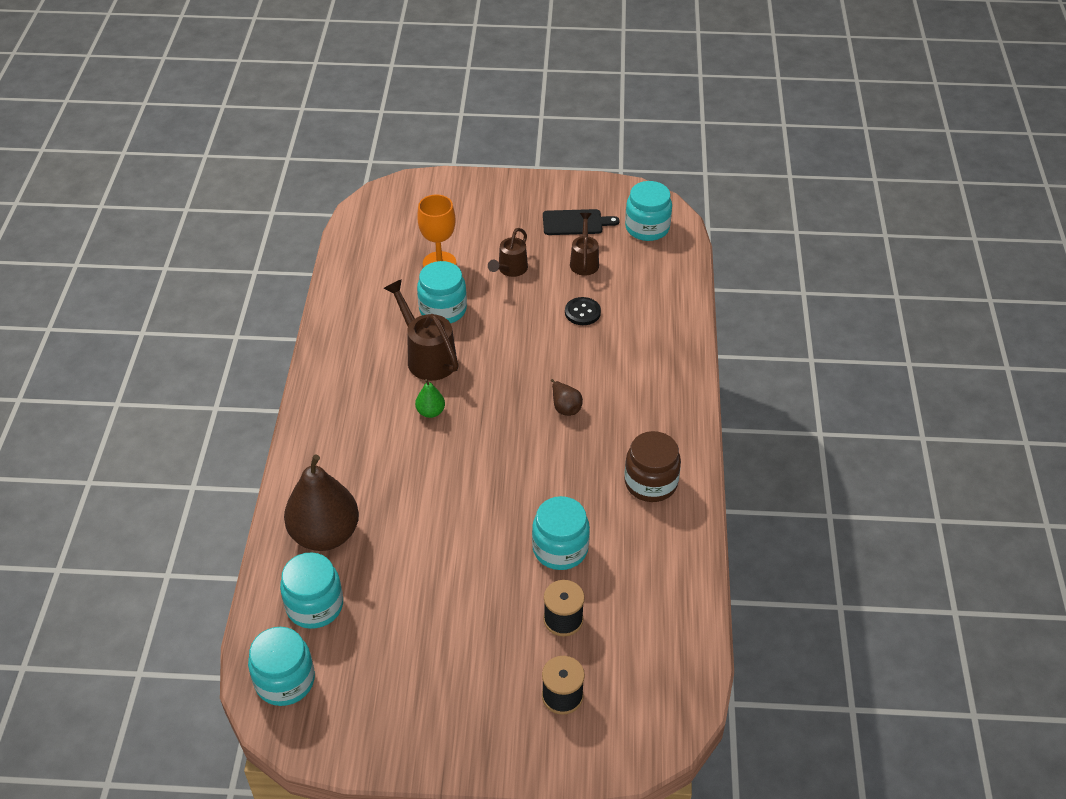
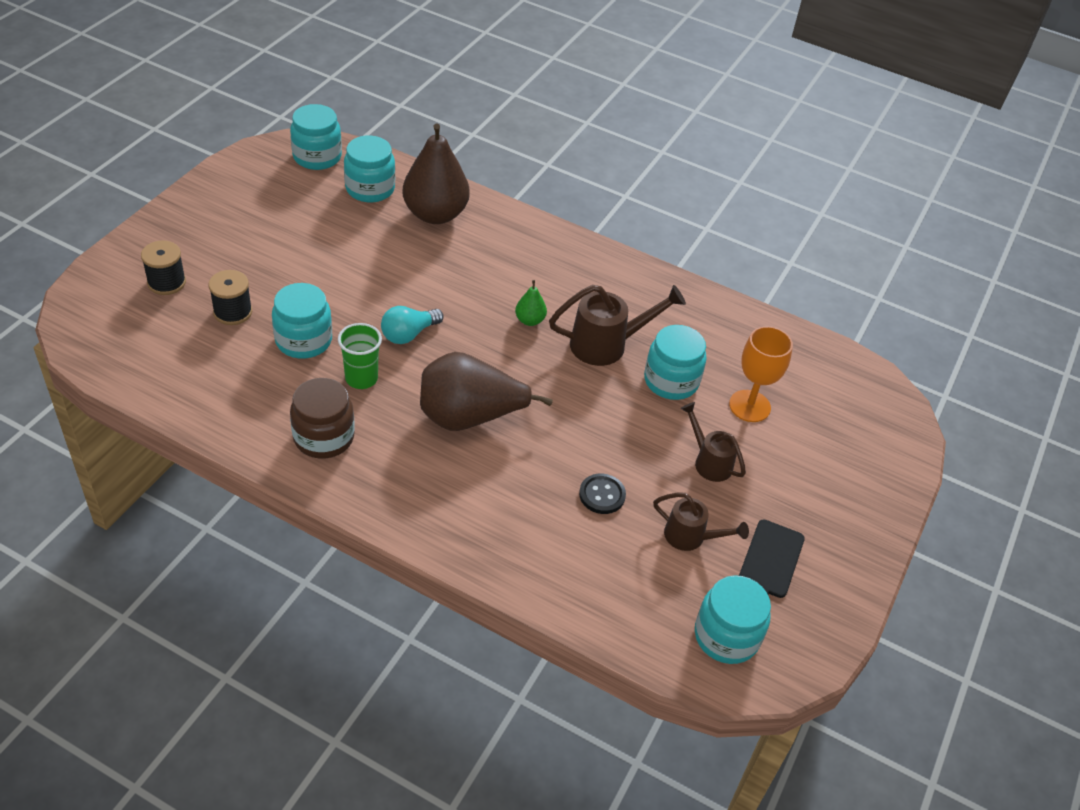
camera: 110 degrees right, 0 degrees up
brown pear [551,379,583,416] -> brown pear [420,352,553,431], size x2.27
none -> green cup [338,323,382,389]
none -> turquoise light bulb [381,306,444,344]

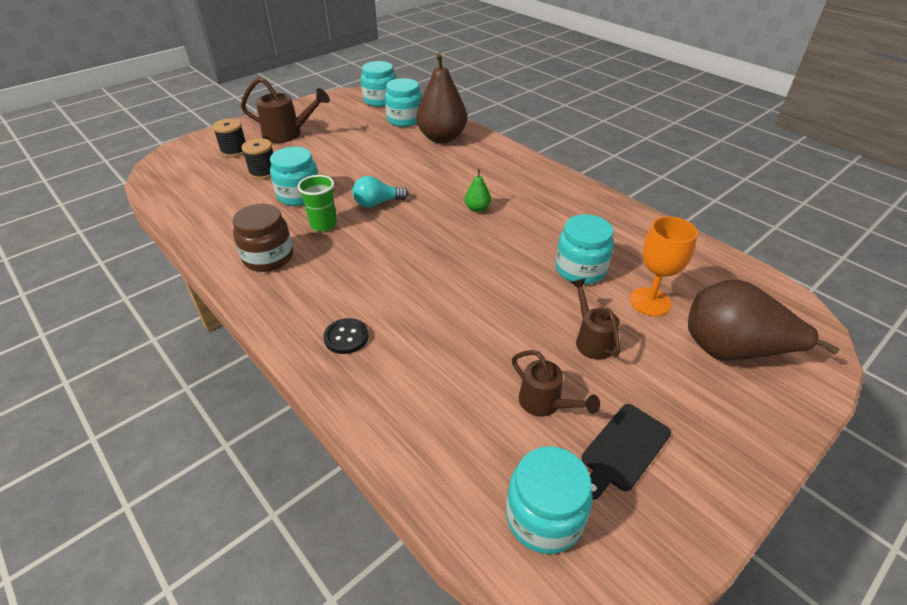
camera: 25 degrees right, 5 degrees down
brown pear [420,352,553,431] -> brown pear moved to [688,279,839,361]
brown watering can [549,285,686,366] -> brown watering can moved to [241,77,330,143]
black button [579,474,626,514] -> black button moved to [323,318,369,354]

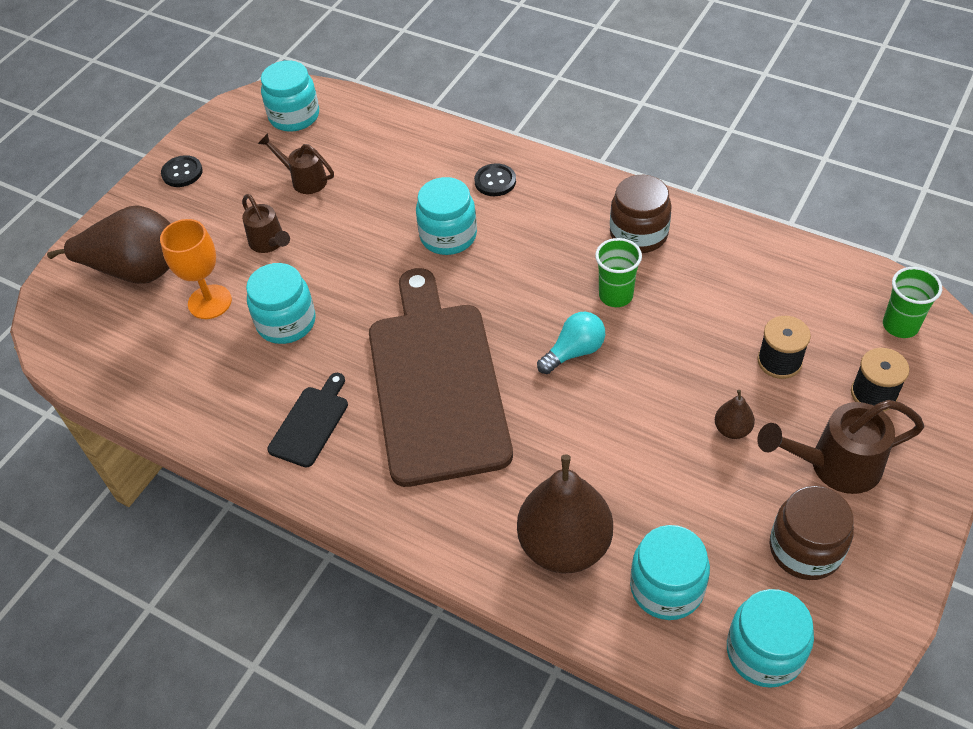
camera: 165 degrees right, 10 degrees up
turquoise jar [270,147,318,206] -> turquoise jar moved to [416,177,477,255]
green pear [465,169,491,212] -> brown cutting board [369,268,513,487]
black cutting board [582,404,671,500] -> black cutting board moved to [267,373,348,468]
none -> black button [161,155,203,187]
none -> brown pear [715,390,755,439]
none -> brown jar [770,486,854,580]
none -> green cup [883,267,942,338]

